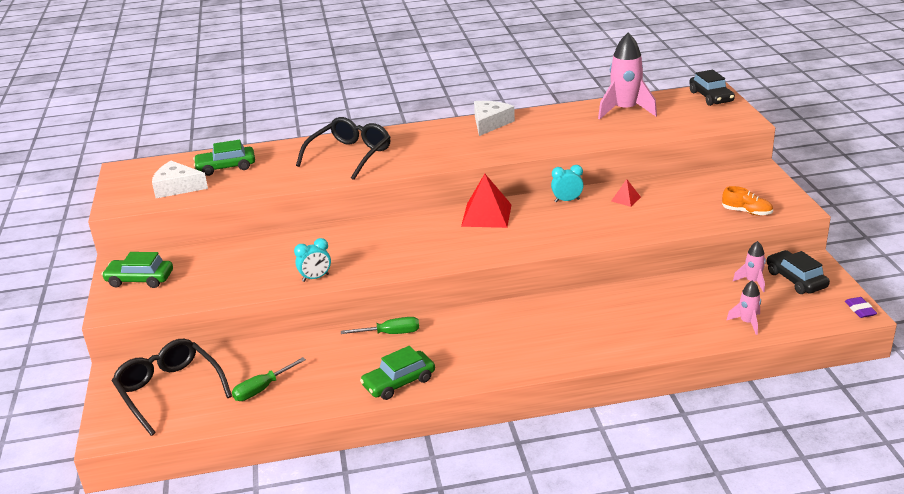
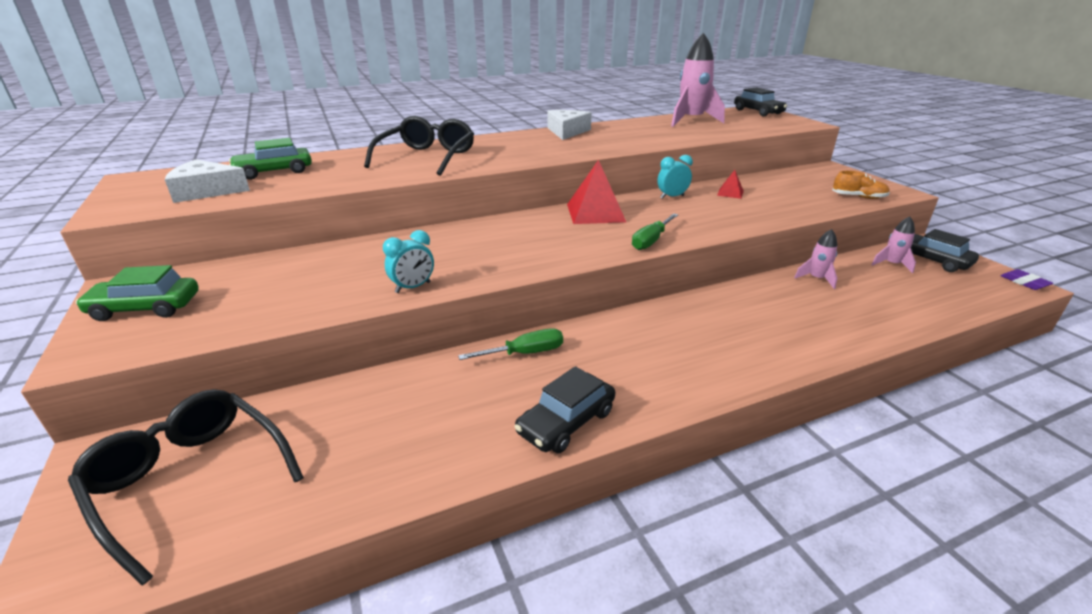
camera: 15 degrees left, 0 degrees up
green screwdriver [232,357,306,401] -> green screwdriver moved to [632,213,678,250]
green car [360,346,435,400] -> black car [515,366,615,453]
pink rocket [726,280,761,335] -> pink rocket moved to [794,229,837,289]

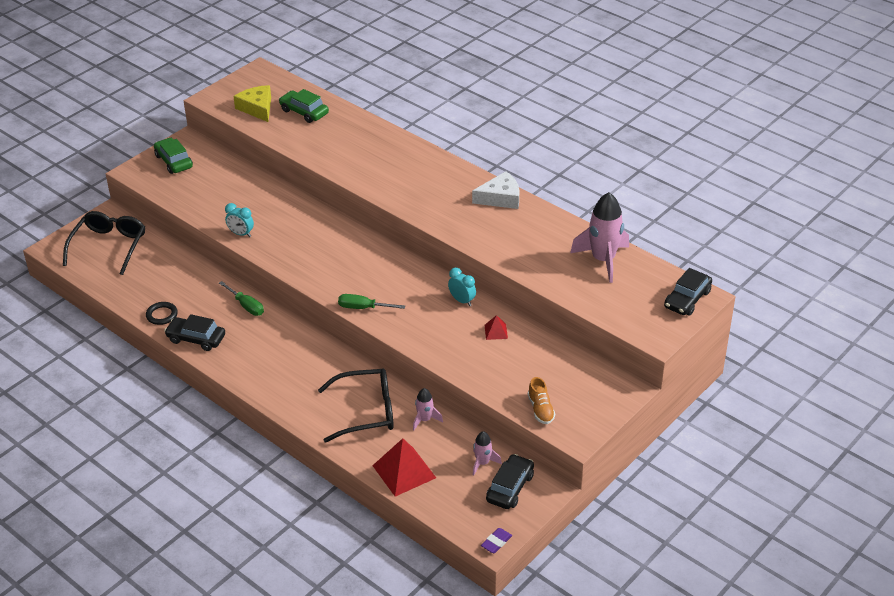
camera: 65 degrees right, 10 degrees up
white cheese [165,159,250,203] -> yellow cheese [233,85,271,122]
black glasses [364,116,474,176] -> black glasses moved to [318,368,394,443]
red pyramid [567,160,626,224] -> red pyramid moved to [372,438,436,497]
none -> black ring [146,302,178,325]

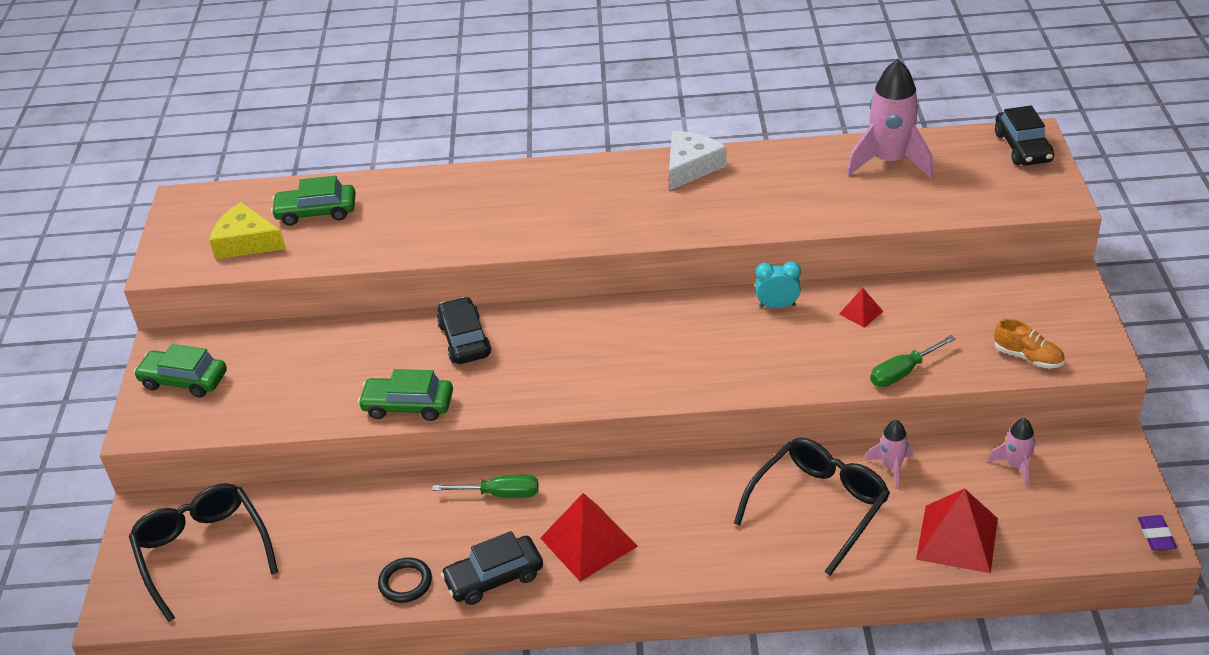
camera: 40 degrees left, 0 degrees up
turquoise clock [225,203,254,237] -> green car [358,369,453,421]
green screwdriver [338,294,405,309] -> green screwdriver moved to [870,335,956,387]
black car [486,454,534,509] -> black car moved to [437,297,491,364]
none -> red pyramid [540,493,638,582]

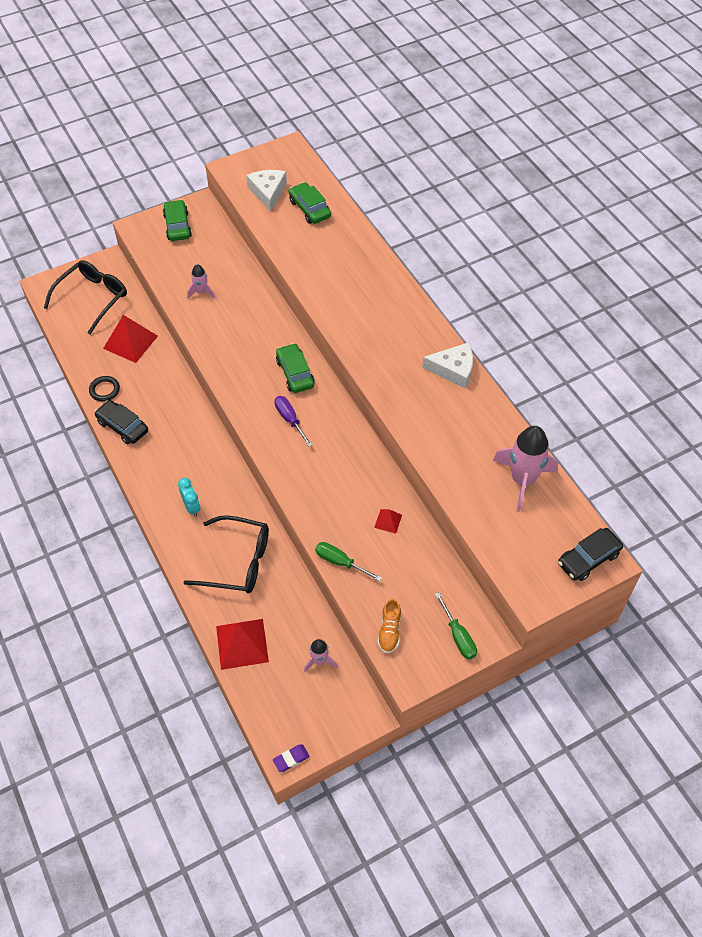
camera: 60 degrees right, 15 degrees up
yellow cheese [209,202,286,259] -> white cheese [246,170,287,211]
green car [358,369,453,421] -> green car moved to [276,343,315,393]
green screwdriver [433,475,539,498] -> green screwdriver moved to [435,592,477,659]
black car [437,297,491,364] -> none
red pyramid [540,493,638,582] -> red pyramid moved to [103,315,158,363]
turquoise clock [755,261,801,308] -> turquoise clock moved to [178,478,201,517]
pink rocket [865,420,913,488] -> pink rocket moved to [187,264,215,299]
none -> purple screwdriver [274,396,312,447]

